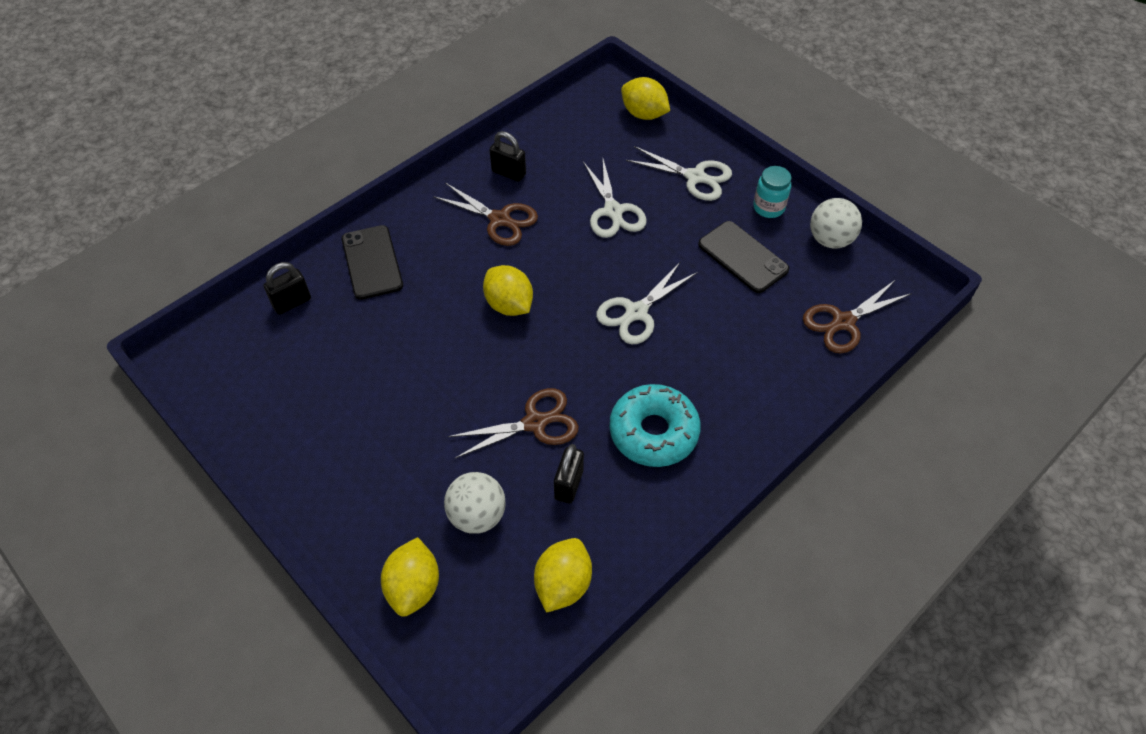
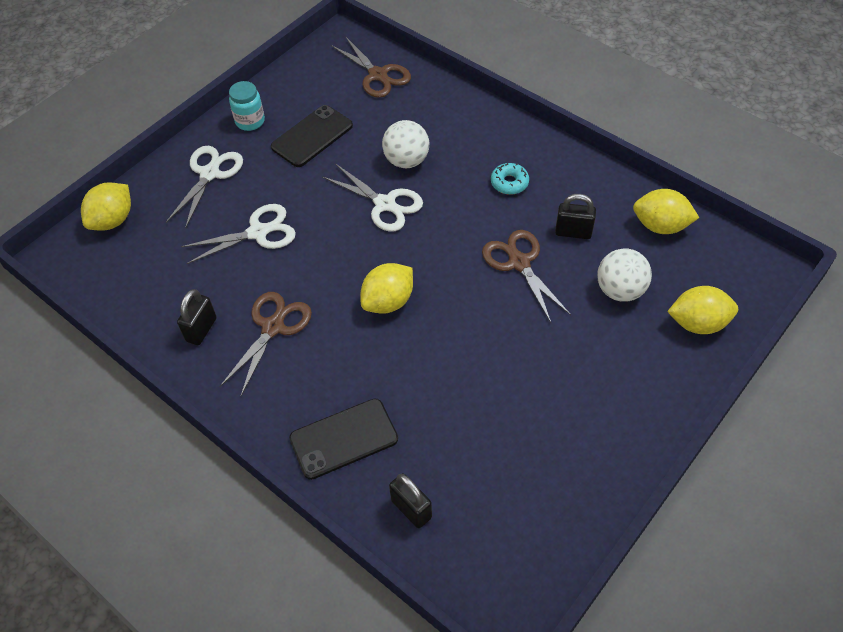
camera: 95 degrees left, 0 degrees up
turquoise donut [610,384,701,467] -> turquoise donut [491,163,529,195], size x0.51
white ball [810,198,862,249] -> white ball moved to [382,120,430,168]

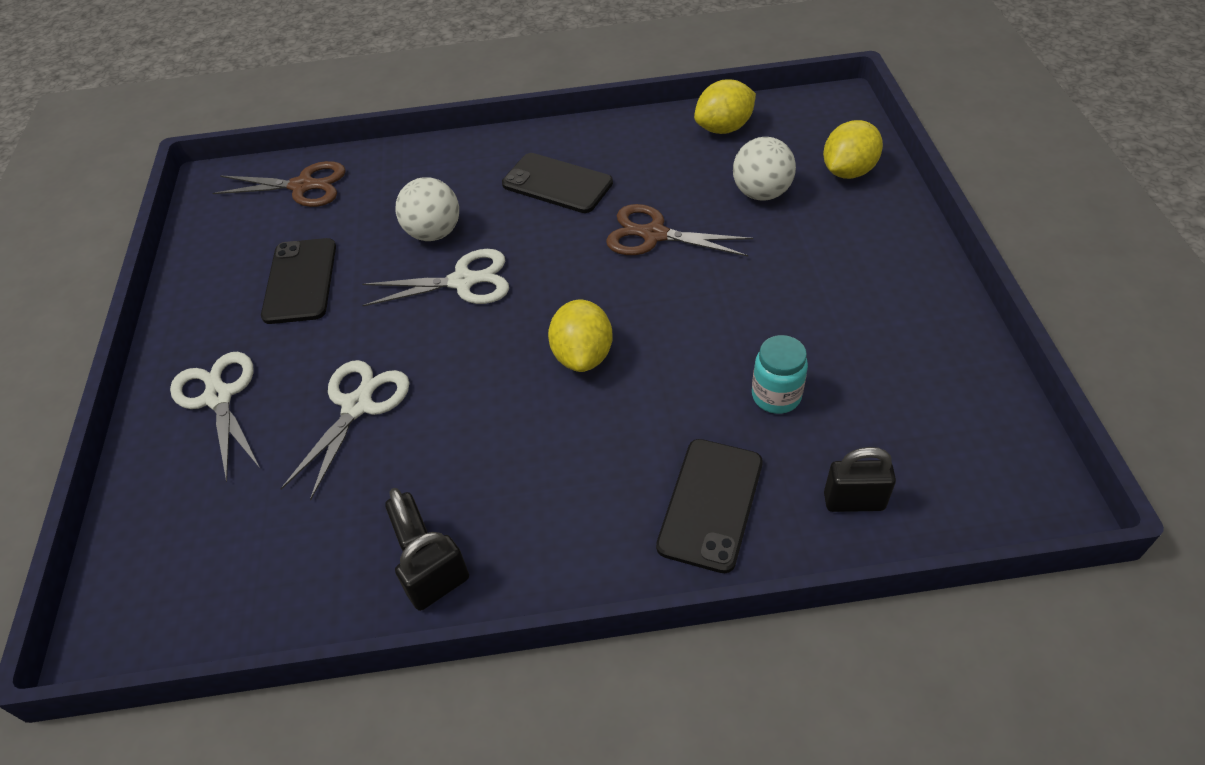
camera: 45 degrees left, 5 degrees down
yellow lemon [81,182,131,231] -> none
brown scissors [220,292,312,396] -> none
turquoise jar [229,81,265,131] -> turquoise jar moved to [752,335,808,414]
turquoise donut [491,163,529,195] -> black phone [502,153,613,213]
black padlock [555,194,596,239] -> black padlock moved to [395,532,469,611]

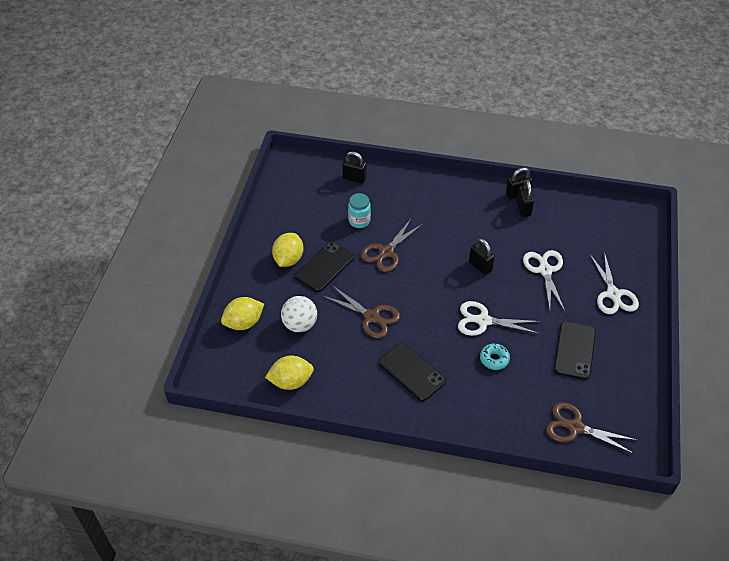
camera: 165 degrees left, 0 degrees up
white scissors [281,360,409,500] -> white scissors turned 135 degrees clockwise [523,250,565,311]
white ball [395,177,459,241] -> turquoise donut [480,343,510,370]
yellow lemon [548,299,613,372] -> yellow lemon moved to [272,233,303,267]
black phone [656,439,763,573] -> black phone moved to [295,242,354,292]
none -> brown scissors [361,219,423,272]
none -> black padlock [469,238,495,275]

